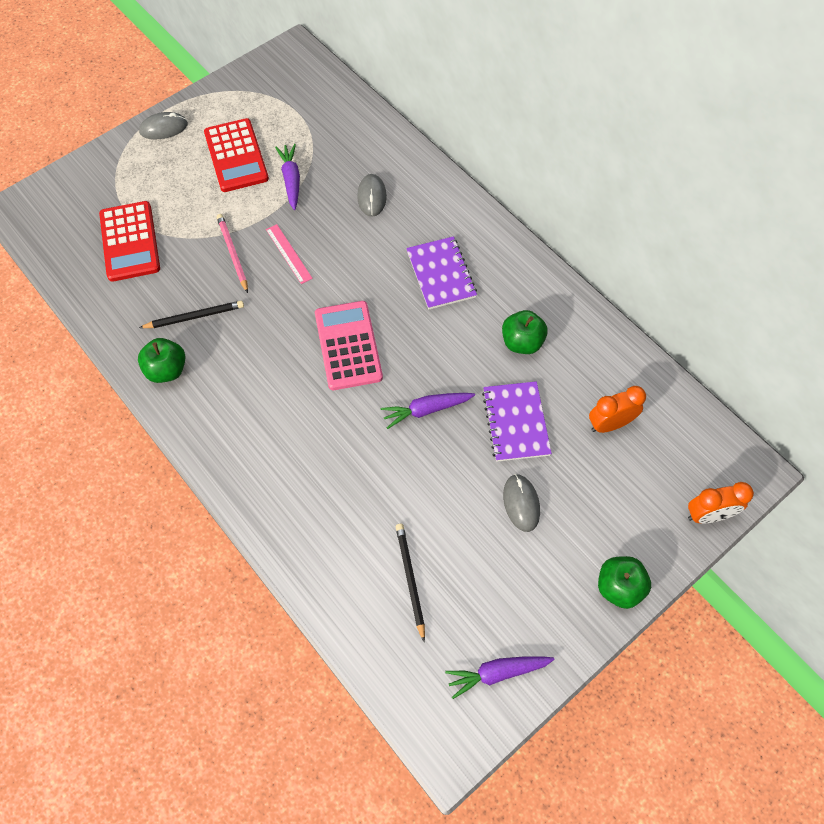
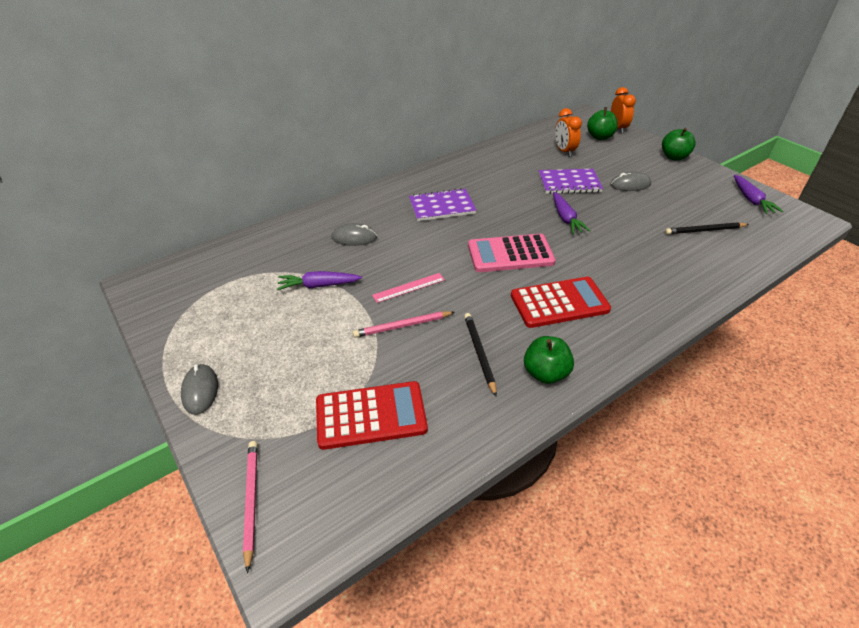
camera: 85 degrees left, 20 degrees down
red calculator [204,118,269,192] -> red calculator moved to [511,277,611,328]
green apple [502,310,548,354] -> green apple moved to [587,107,618,140]
none -> pink pencil [243,441,258,573]

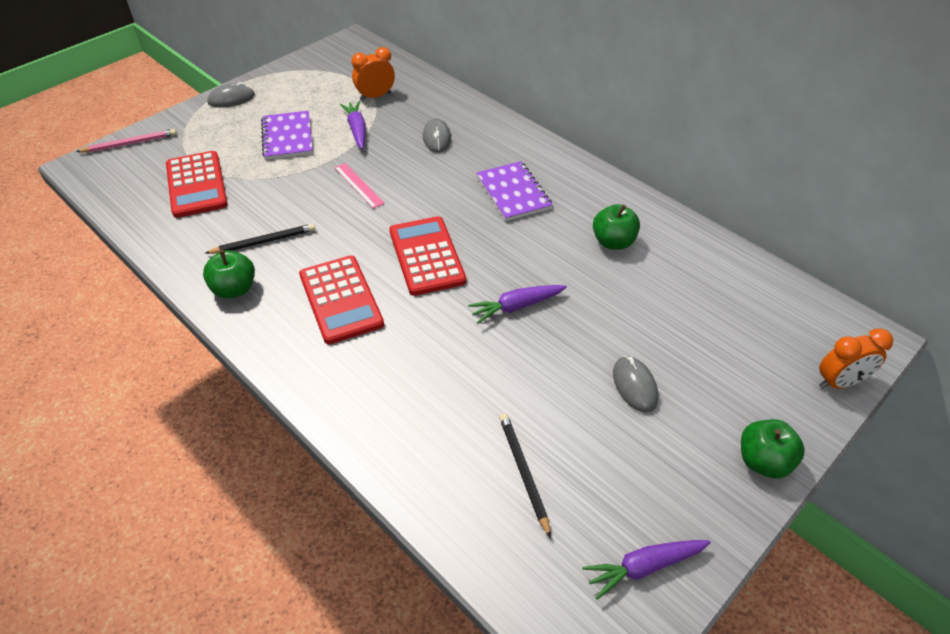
camera: 80 degrees right, 5 degrees up
pink pencil [353,311,455,338] -> none
pink calculator [468,234,556,272] -> red calculator [389,216,466,296]
purple notebook [539,169,603,194] -> purple notebook moved to [261,111,313,160]
orange clock [555,108,582,157] -> orange clock moved to [351,47,395,101]
green apple [587,107,618,140] -> green apple moved to [593,204,640,250]

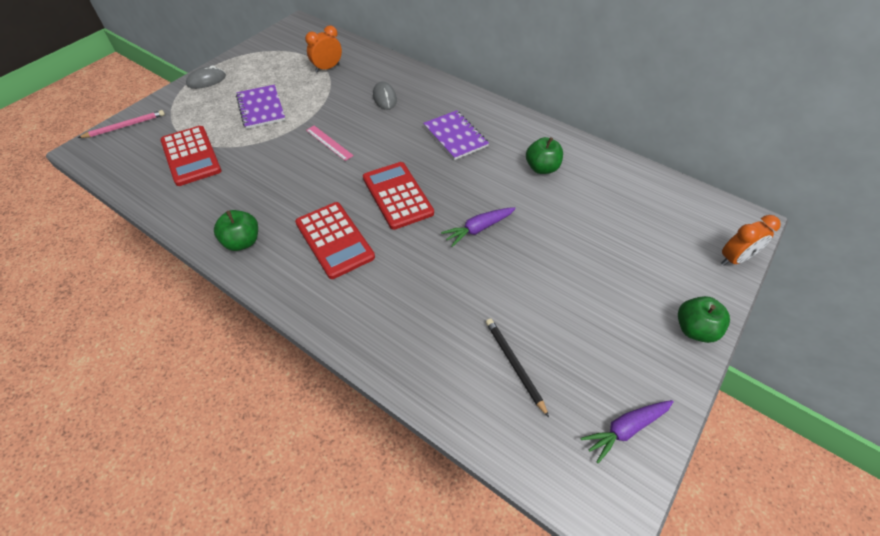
camera: 10 degrees left, 5 degrees up
black pencil [205,223,315,254] -> none
purple carrot [340,101,366,149] -> none
grey mouse [613,356,658,413] -> none

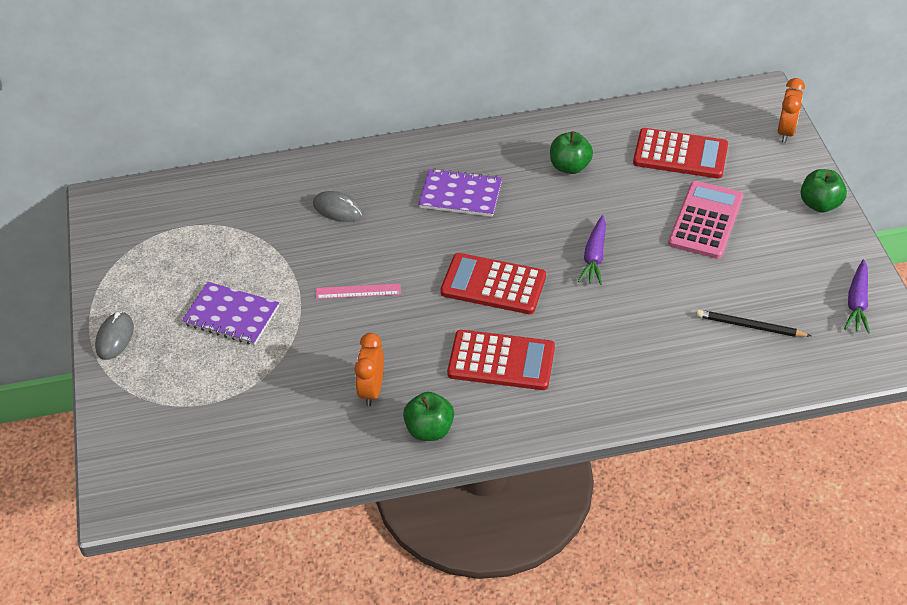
camera: 45 degrees left, 5 degrees down
pink pencil [78,110,165,138] -> none
red calculator [160,126,221,186] -> red calculator moved to [633,128,728,178]
orange clock [305,25,342,73] -> orange clock moved to [354,333,384,406]
none -> pink calculator [668,181,743,259]

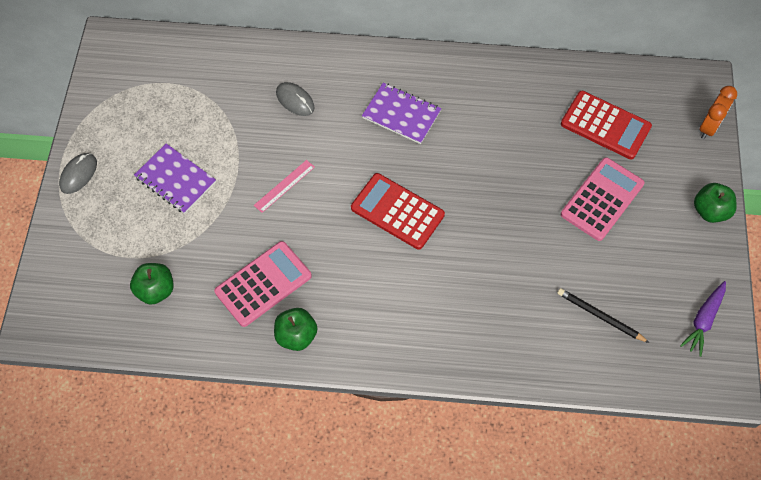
camera: 15 degrees right, 15 degrees up
pink ruler [316,284,401,299] -> pink ruler turned 60 degrees counterclockwise [254,160,315,213]
orange clock [354,333,384,406] -> pink calculator [214,241,312,327]
red calculator [447,330,555,390] -> none
green apple [550,131,593,174] -> green apple moved to [130,263,174,305]
purple carrot [578,215,606,285] -> none

